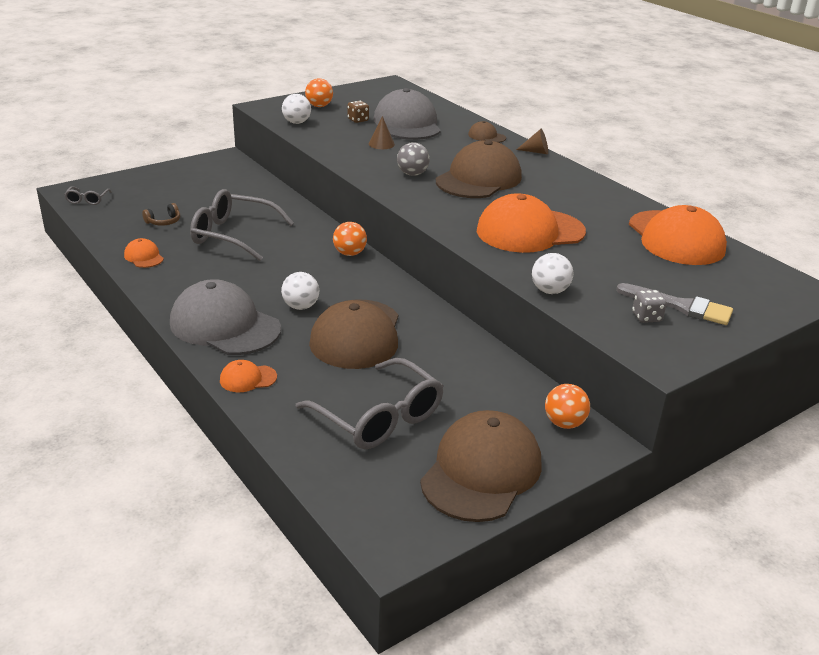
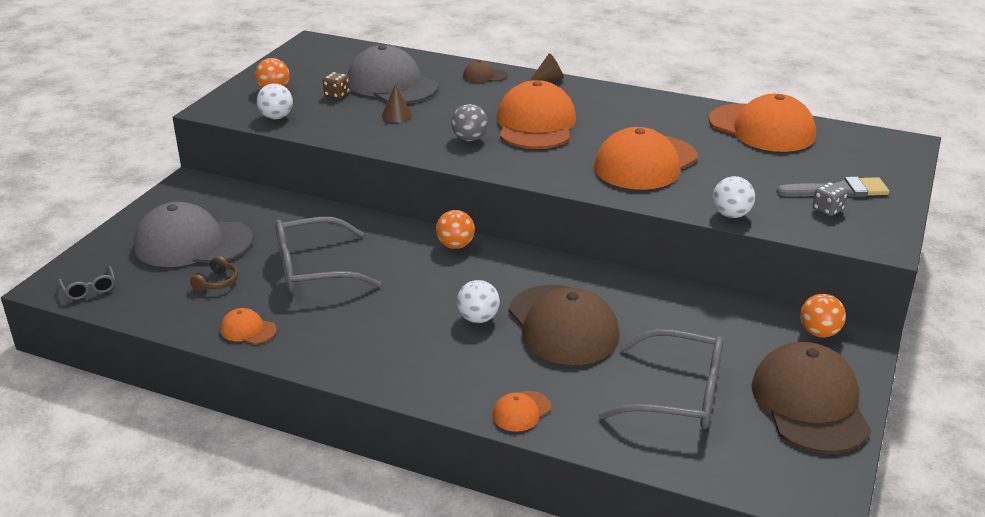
camera: 30 degrees left, 0 degrees up
grey cap [170,279,281,355] -> grey cap moved to [134,202,253,267]
brown cap [436,140,522,198] -> orange cap [497,80,576,149]

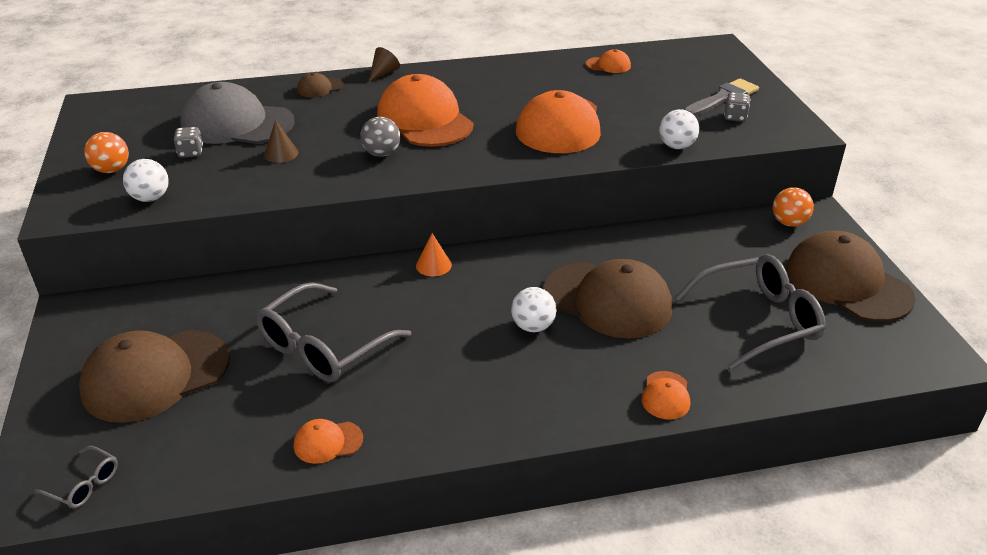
camera: 35 degrees left, 5 degrees up
grey cap [134,202,253,267] -> brown cap [79,330,230,423]
brown headphones [190,256,238,291] -> none
brown dice [323,72,350,99] -> grey dice [174,127,203,158]
orange ball [436,210,475,249] -> orange cone [416,233,452,277]
orange cap [709,94,816,152] -> orange cap [586,49,631,73], size x0.44

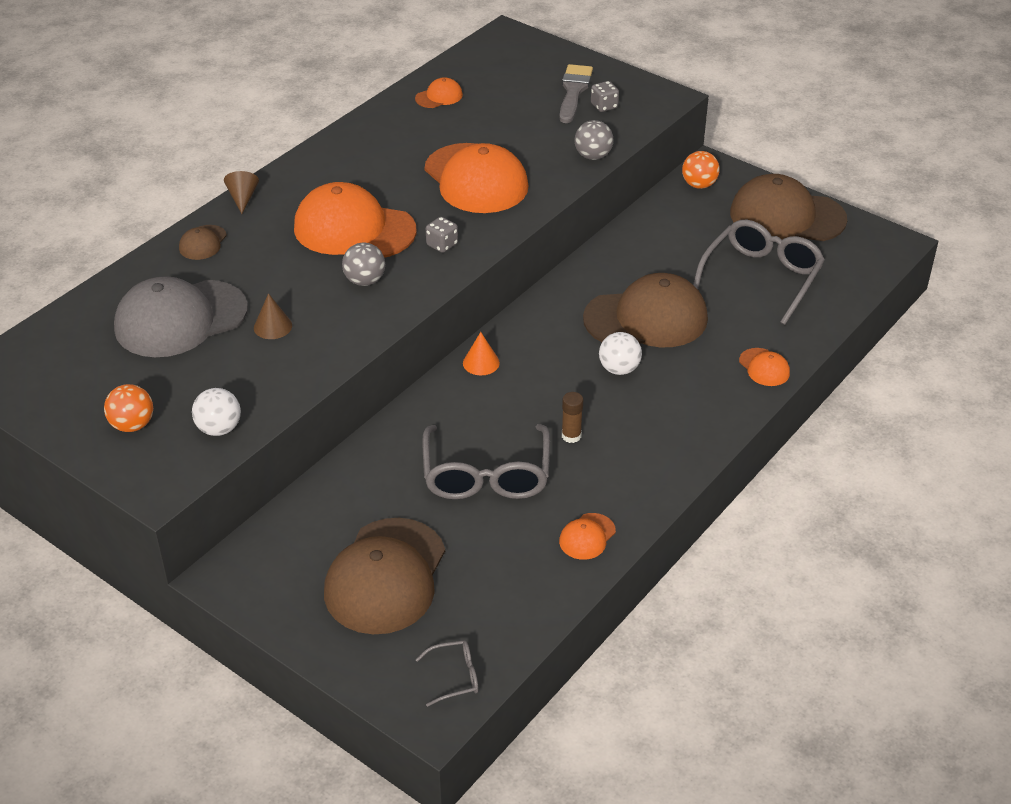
camera: 40 degrees left, 5 degrees up
grey dice [174,127,203,158] -> grey dice moved to [426,217,458,253]
white ball [659,109,699,149] -> grey ball [575,120,614,160]
none -> brown glue stick [562,392,583,443]

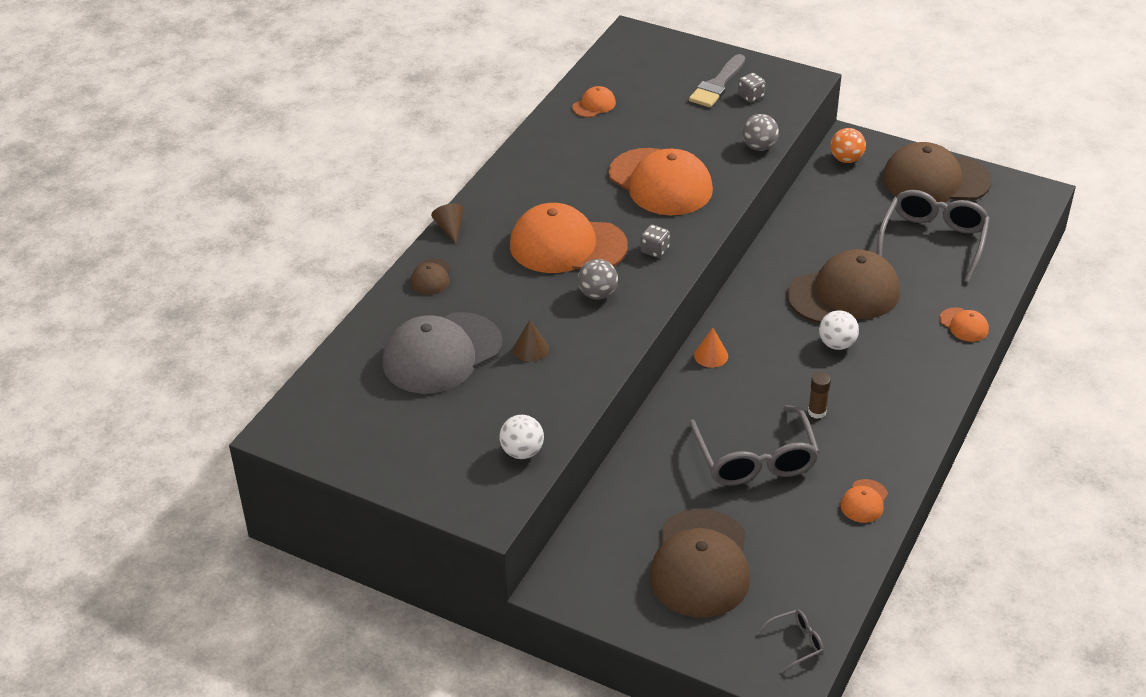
camera: 10 degrees left, 0 degrees up
orange ball [104,384,153,432] -> none
grey brush [560,64,593,123] -> grey brush turned 150 degrees counterclockwise [689,54,745,108]

